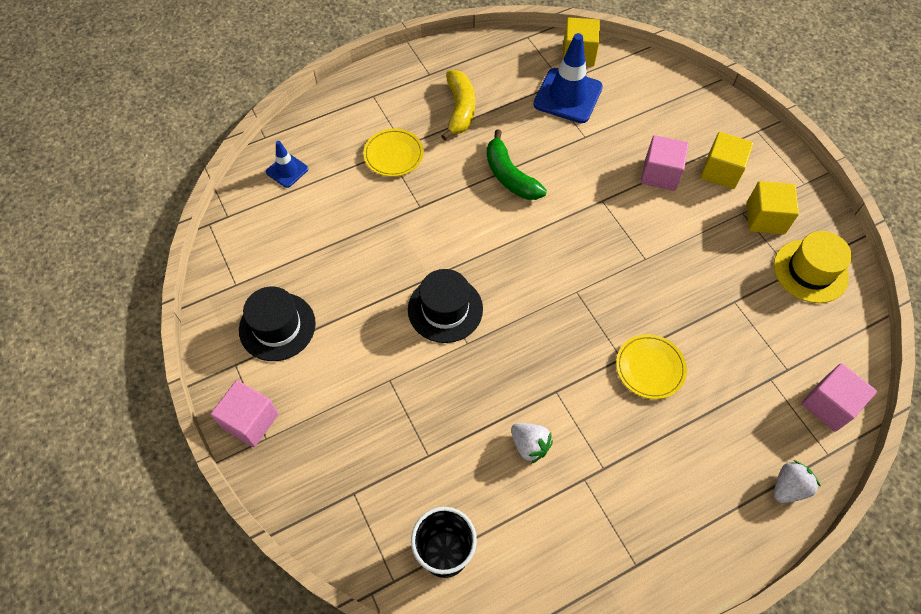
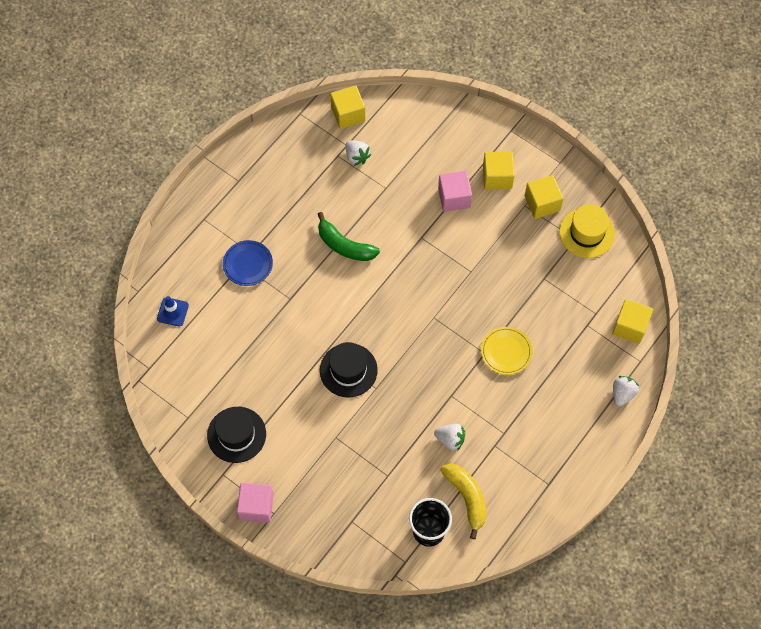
camera: 25 degrees left, 5 degrees up
yellow plate [363,129,424,177] -> blue plate [223,240,273,286]
yellow banana [441,70,475,140] -> yellow banana moved to [440,463,486,539]
blue traffic cone [533,33,603,123] -> white strawberry [346,140,371,166]
pink cube [802,363,877,432] -> yellow cube [612,299,653,344]

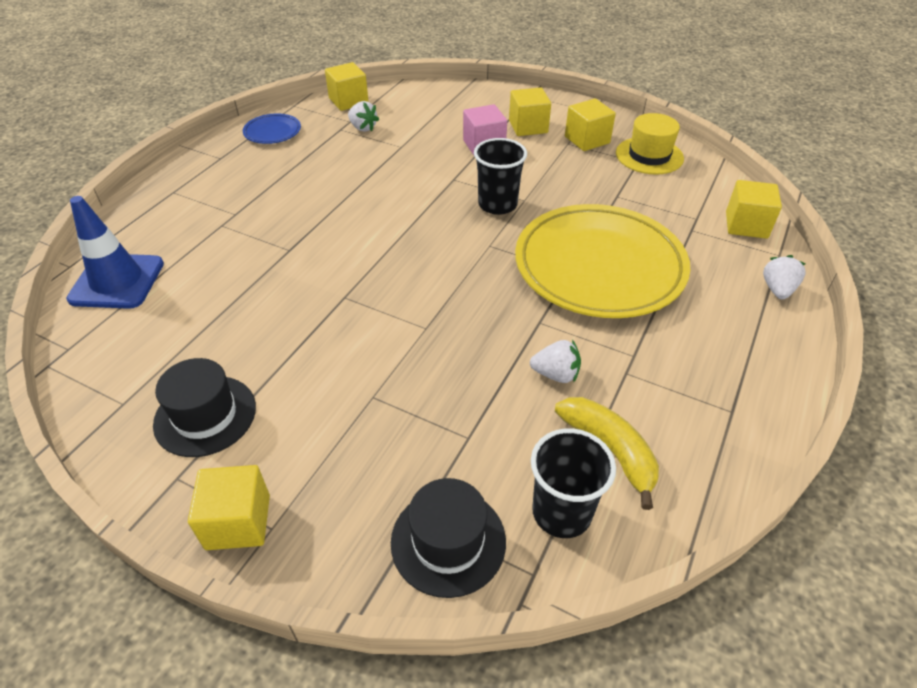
camera: 10 degrees left, 20 degrees down
blue traffic cone [157,296,189,327] -> blue traffic cone [66,196,164,309], size x1.88
blue plate [223,240,273,286] -> blue plate moved to [243,113,301,144]
pink cube [237,483,274,523] -> yellow cube [188,465,270,550]
green banana [318,212,380,261] -> none
black hat [320,342,378,397] -> black hat moved to [391,478,506,598]
yellow plate [481,327,533,375] -> yellow plate [515,204,690,318], size x2.36
none -> black cup [474,138,527,215]

